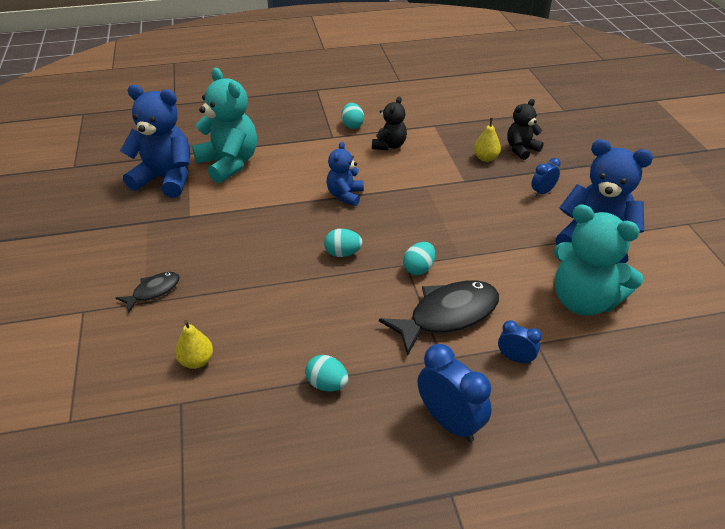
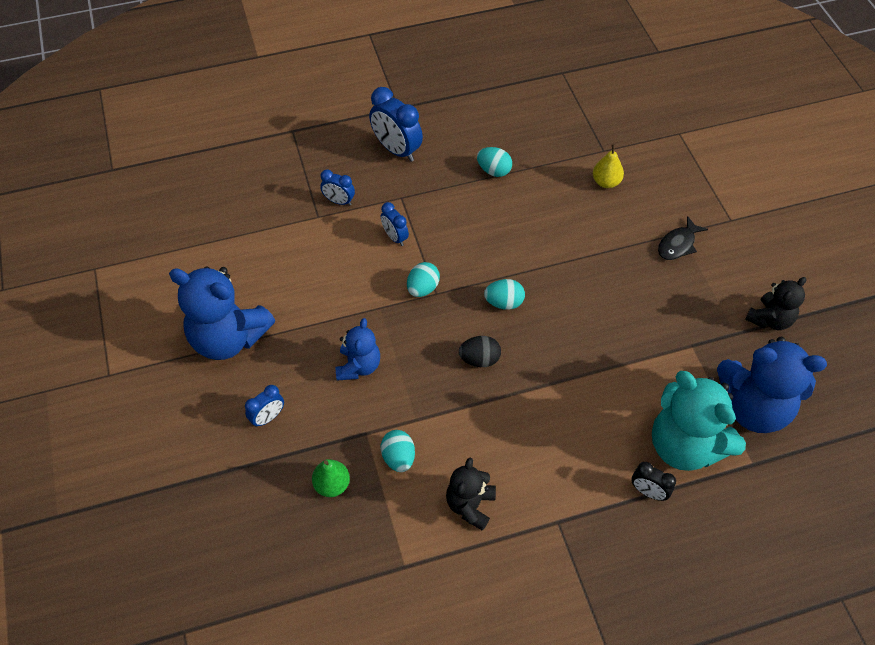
camera: 175 degrees right, 15 degrees up
blue teddy bear [327,141,364,206] -> blue teddy bear moved to [335,318,380,381]
turquoise egg [341,103,364,129] -> turquoise egg moved to [381,430,415,472]
black fish [379,280,499,356] -> blue clock [381,202,409,246]
yellow pear [474,118,501,162] -> green pear [312,459,350,497]
black teddy bear [507,99,544,160] -> black teddy bear moved to [745,277,806,330]
turquoise teddy bear [554,204,643,316] -> none
none -> black egg [459,336,501,367]
none -> black clock [632,462,676,501]

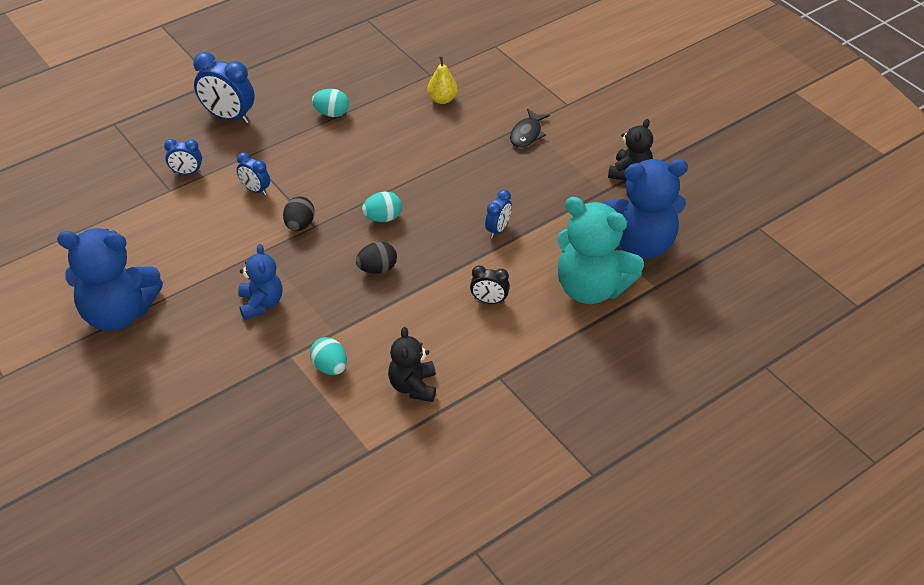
camera: 20 degrees left, 10 degrees down
blue clock [245,385,284,427] -> blue clock moved to [485,190,512,238]
green pear [312,459,350,497] -> none
turquoise egg [407,262,440,297] -> black egg [283,196,315,231]
black clock [632,462,676,501] -> black clock moved to [470,265,510,304]

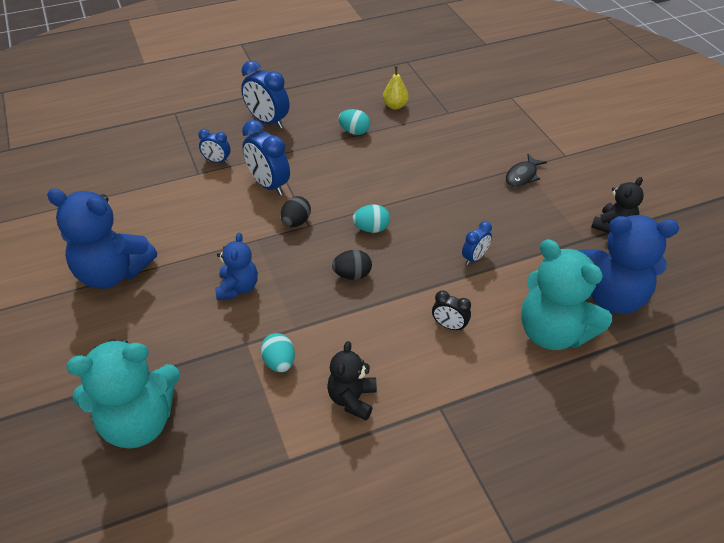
camera: 15 degrees right, 0 degrees up
blue clock [237,152,270,195] -> blue clock [242,120,290,196], size x1.79
yellow pear [427,56,458,104] -> yellow pear moved to [383,66,409,110]
none -> turquoise teddy bear [66,339,180,449]

